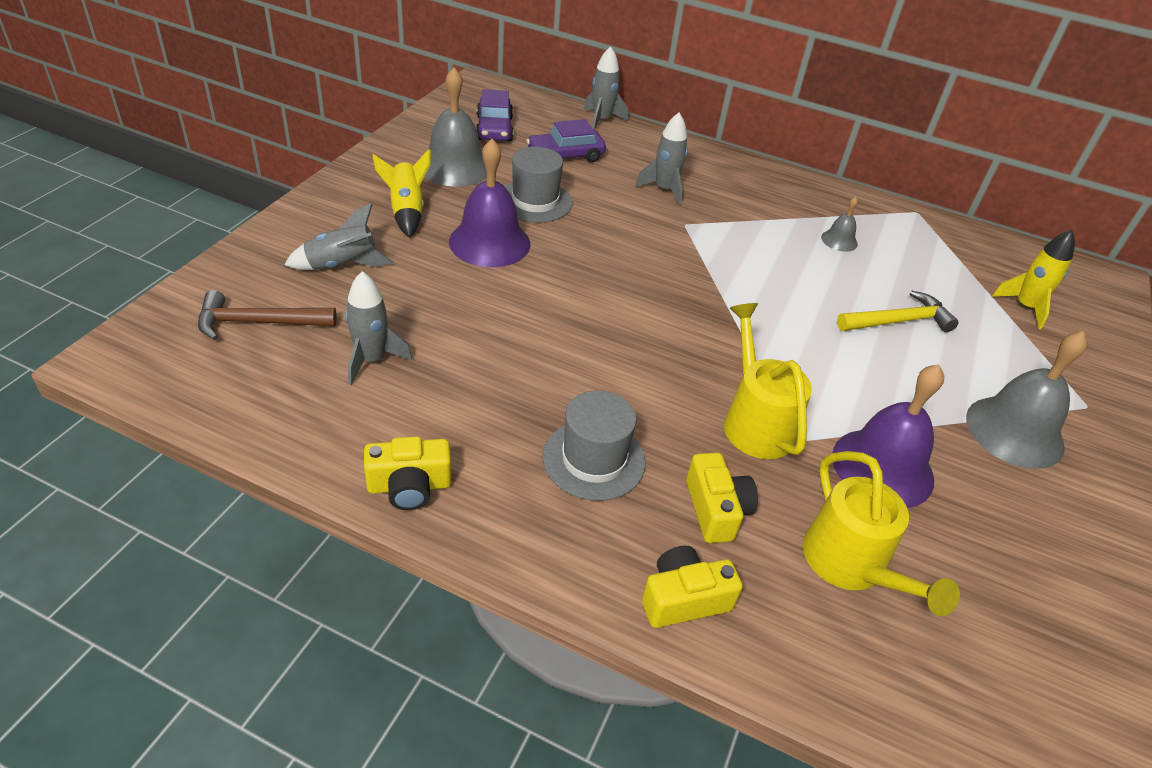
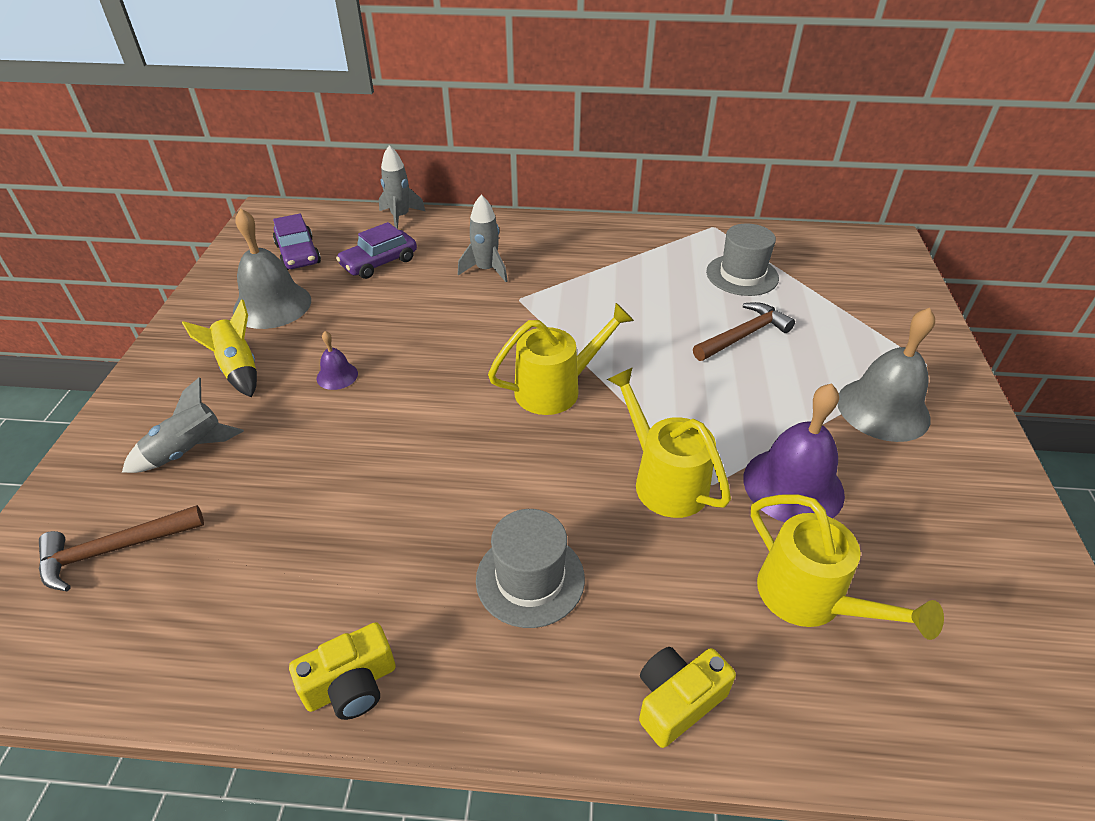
camera: 15 degrees left, 0 degrees up
grey rocket [345,271,412,385] -> none
purple bell [449,139,530,267] -> purple bell [317,331,358,390], size x0.48
grey hat [505,147,572,223] -> grey hat moved to [706,224,779,296]
yellow camera [686,453,758,543] -> none
grey bell [821,197,858,252] -> none
yellow hammer [837,290,959,332] -> brown hammer [693,302,795,361]
yellow rocket [992,230,1075,329] -> none
none -> yellow watering can [488,303,634,415]

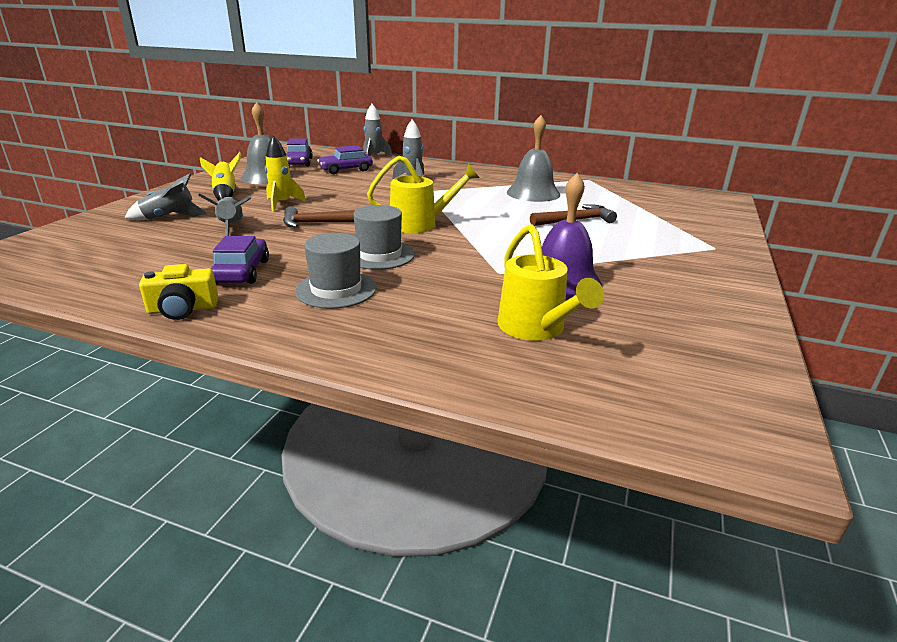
camera: 15 degrees right, 15 degrees down
brown hammer [39,505,204,591] -> brown hammer moved to [283,206,355,228]
purple bell [317,331,358,390] -> yellow rocket [265,135,306,212]
yellow watering can [607,367,731,518] -> none
yellow camera [639,647,736,748] -> none
grey hat [706,224,779,296] -> grey hat moved to [353,205,415,270]
grey bell [837,308,935,442] -> grey bell moved to [507,115,560,202]
none -> grey rocket [198,193,252,236]
none -> purple car [211,236,269,284]

